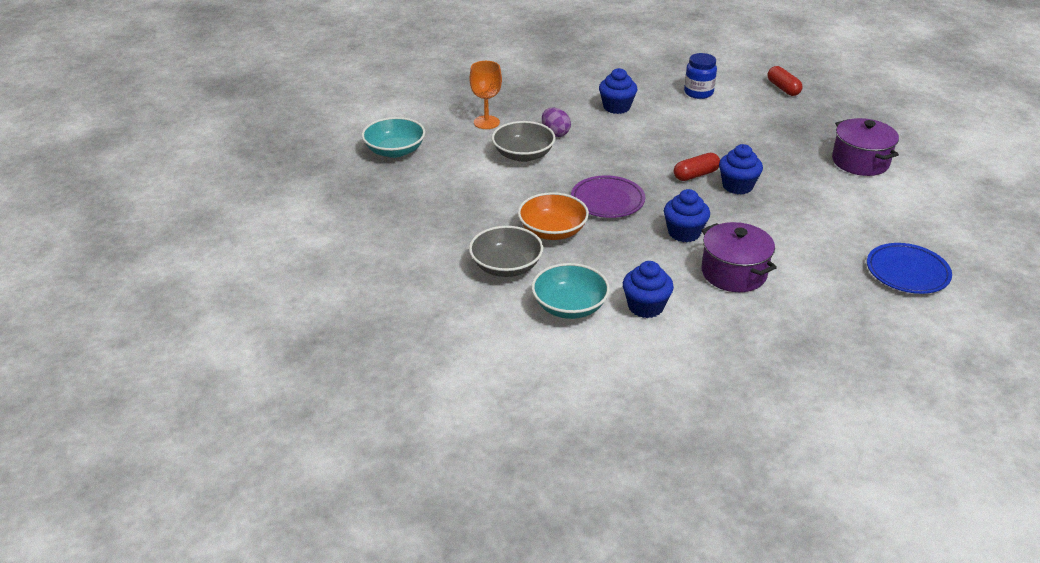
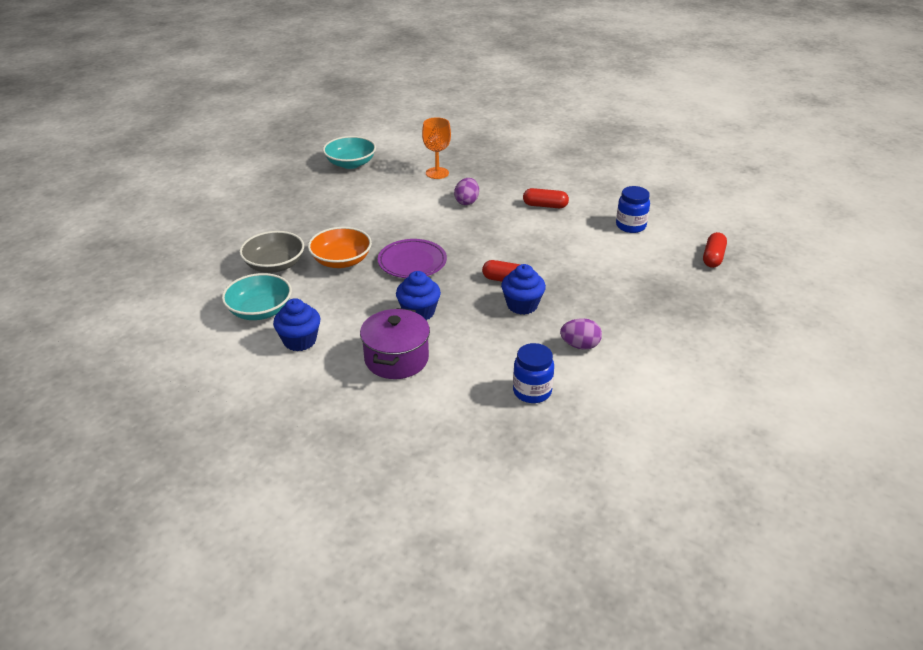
camera: 45 degrees right, 0 degrees up
grey bowl [492,121,556,162] -> none
blue cupcake [599,68,637,114] -> red capsule [523,188,569,208]
purple pot [832,118,899,176] -> none
blue plate [867,243,952,294] -> none
none -> blue jar [513,343,554,403]
none -> purple egg [560,318,602,350]

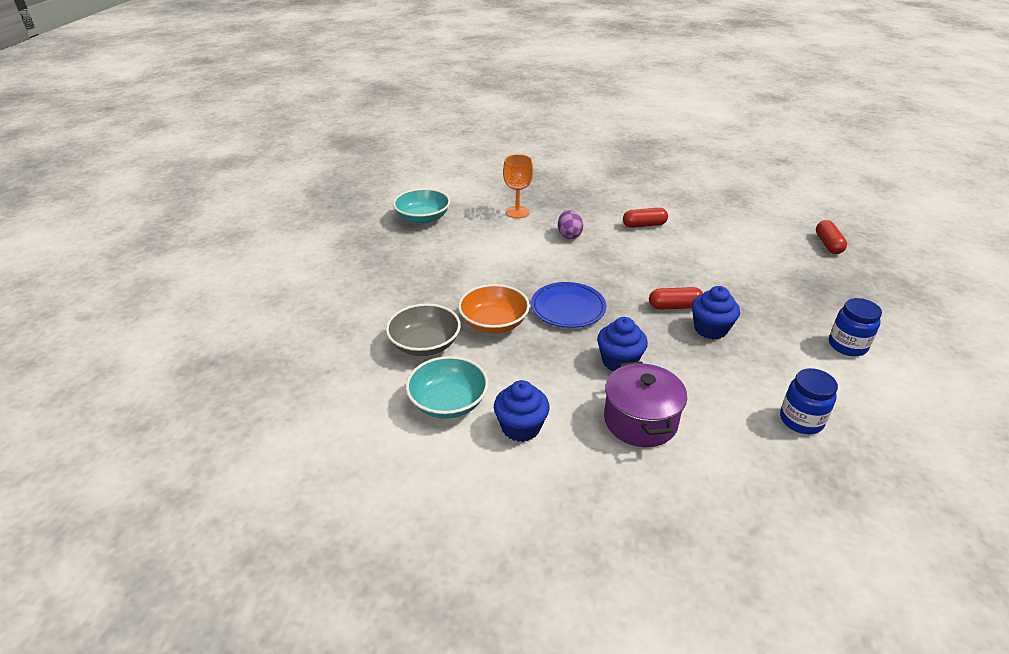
camera: 20 degrees left, 0 degrees up
purple plate [378,239,447,278] -> blue plate [531,282,606,328]
purple egg [560,318,602,350] -> none
blue jar [616,186,650,233] -> blue jar moved to [829,298,882,356]

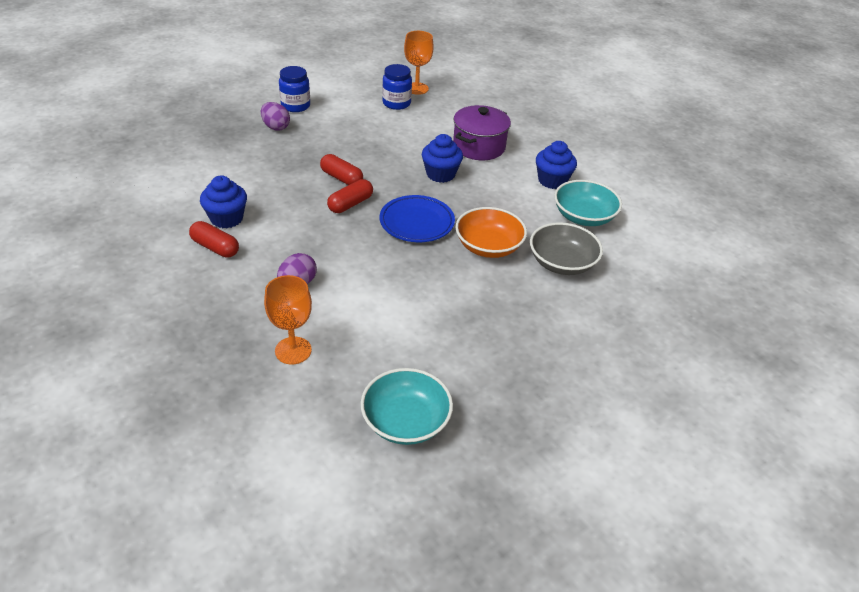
camera: 140 degrees left, 5 degrees up
blue cupcake [692,286,740,339] -> blue cupcake moved to [200,175,247,228]
red capsule [816,220,847,254] -> red capsule moved to [327,179,373,213]
none -> purple egg [261,102,290,131]
none -> orange goblet [404,31,434,95]

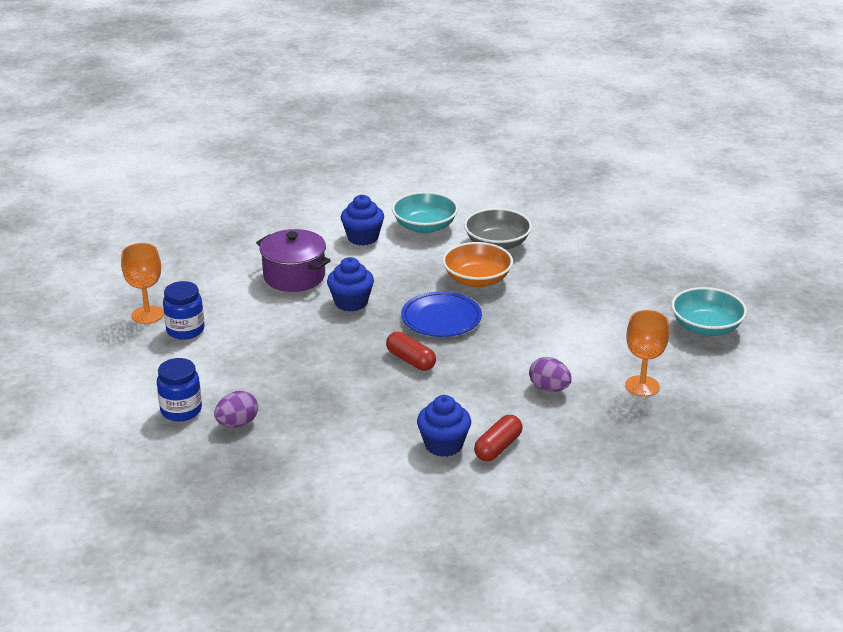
camera: 85 degrees left, 10 degrees down
red capsule [320,154,363,185] -> none

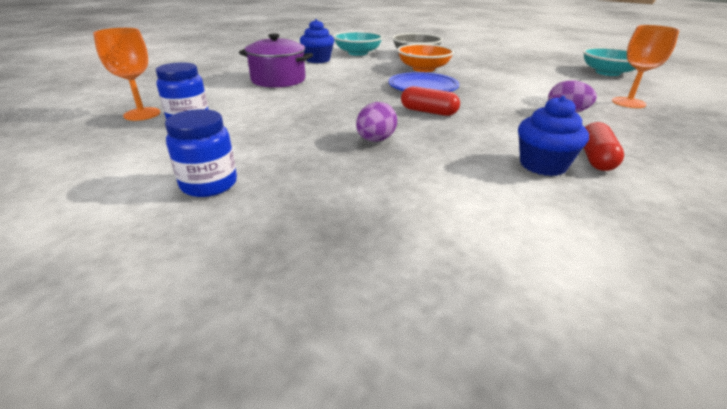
camera: 20 degrees left, 0 degrees up
purple egg [214,391,258,427] -> purple egg moved to [356,102,397,142]
blue cupcake [327,257,374,312] -> none

